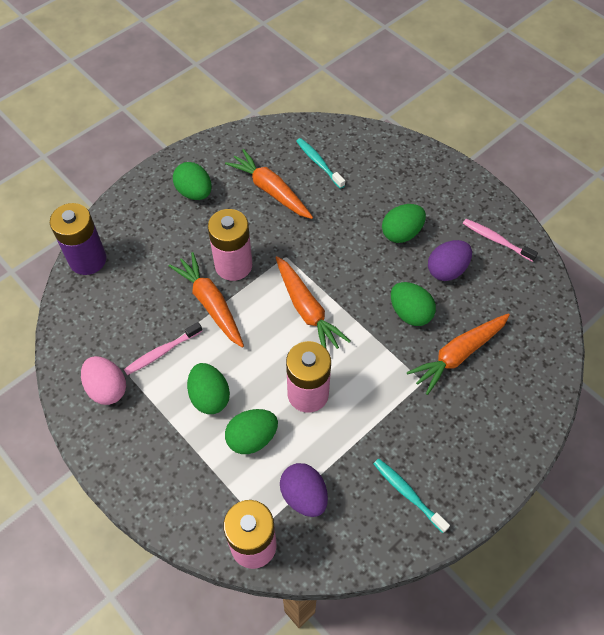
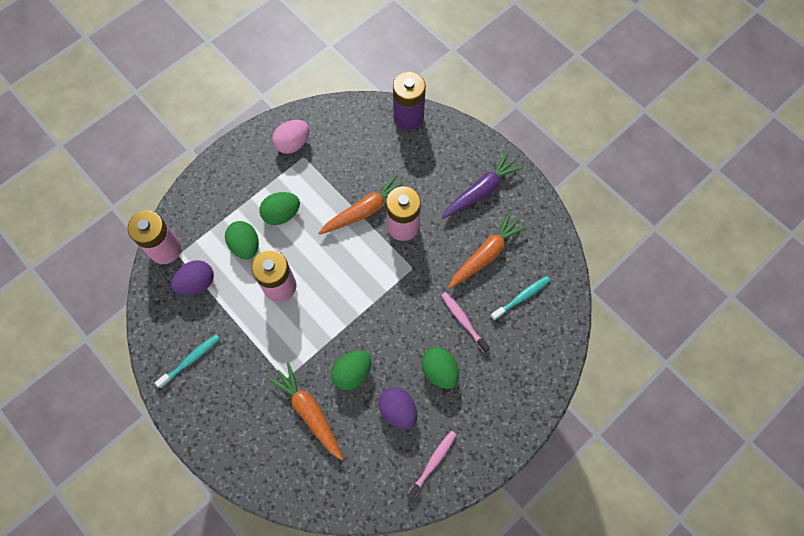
camera: 90 degrees right, 10 degrees up
pink toothbrush [124,322,202,375] -> pink toothbrush moved to [441,292,490,353]
green egg [173,162,212,200] -> purple carrot [441,152,524,219]
orange carrot [276,256,350,349] -> none

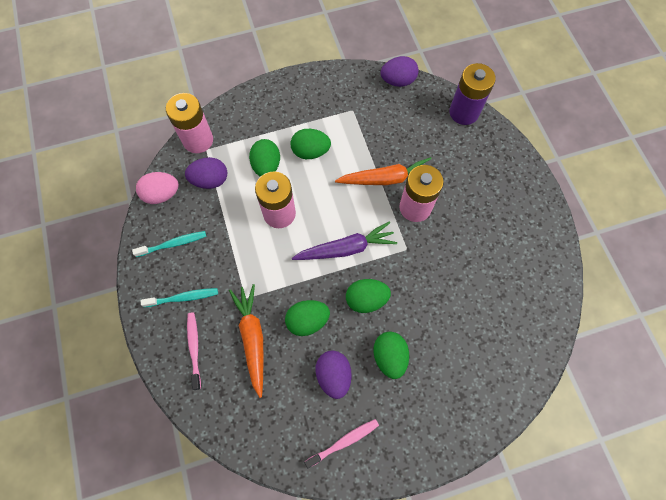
camera: 25 degrees right, 0 degrees up
pink egg [272,120,309,154] -> pink egg moved to [136,172,179,204]
purple carrot [441,152,524,219] -> purple carrot moved to [292,221,397,260]
pink toothbrush [441,292,490,353] -> pink toothbrush moved to [187,312,201,390]
orange carrot [448,212,528,289] -> none
turquoise toothbrush [490,276,550,321] -> turquoise toothbrush moved to [141,288,218,307]
none -> green egg [346,279,391,313]
none -> purple egg [381,56,419,87]

